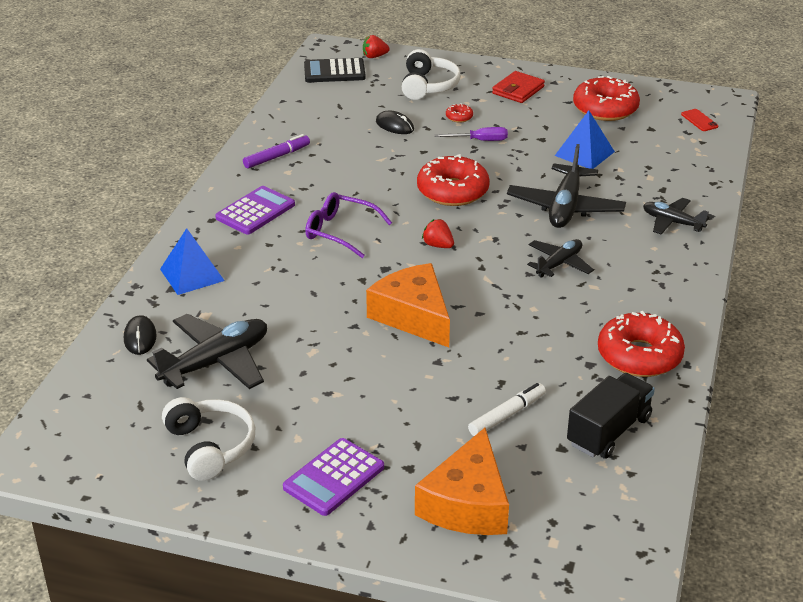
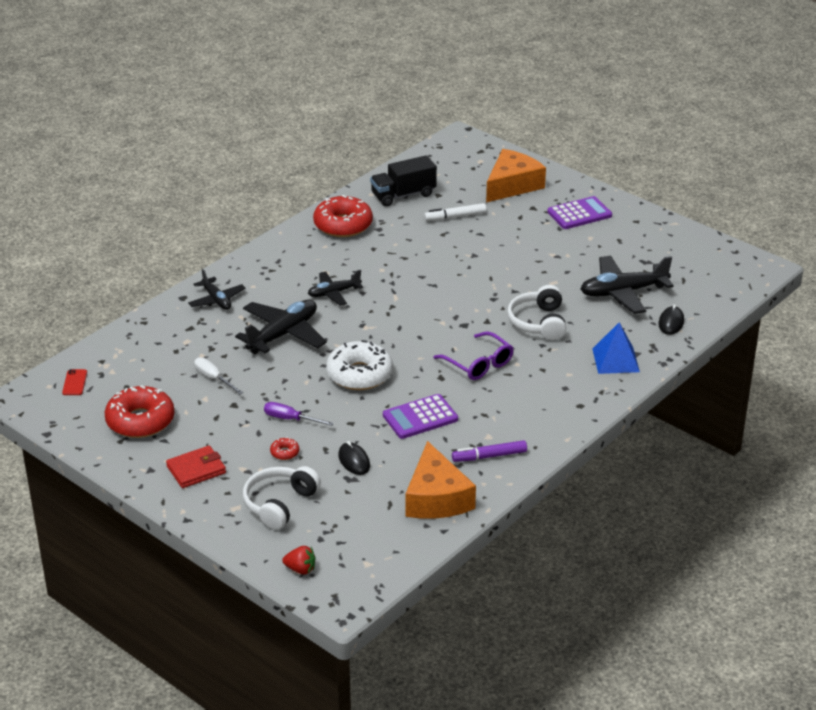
camera: 155 degrees left, 0 degrees up
white headphones [162,397,255,481] -> white headphones moved to [507,285,566,340]
purple calculator [215,186,295,235] -> purple calculator moved to [383,394,458,439]
black calculator [304,58,366,82] -> none
orange cheese [366,263,450,347] -> orange cheese moved to [406,441,476,519]
red donut [417,154,490,206] -> white donut [326,340,393,390]
red strawberry [422,219,454,248] -> none
blue pyramid [555,110,615,169] -> white screwdriver [194,357,243,394]

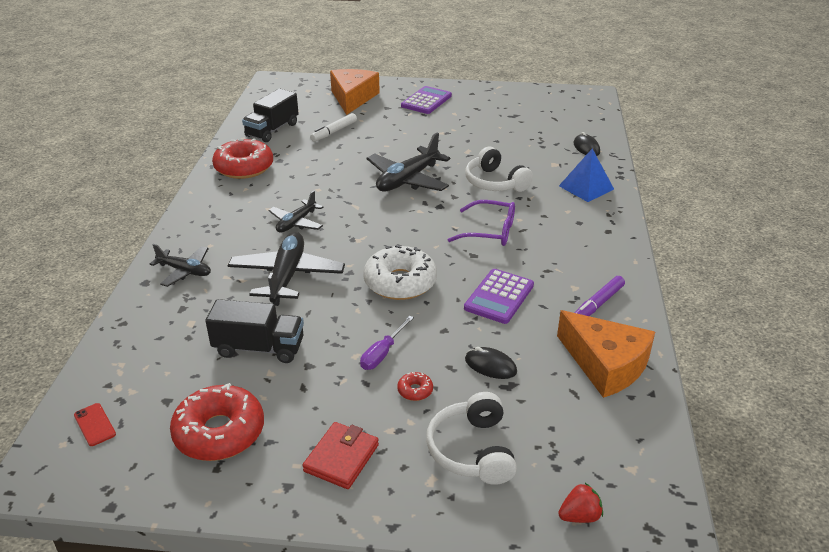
camera: 35 degrees left, 0 degrees up
white screwdriver [194,357,243,394] -> black truck [205,299,304,363]
purple screwdriver [264,402,334,426] -> purple screwdriver turned 45 degrees counterclockwise [360,316,414,370]
black plane [580,256,674,314] -> black plane moved to [367,132,450,192]

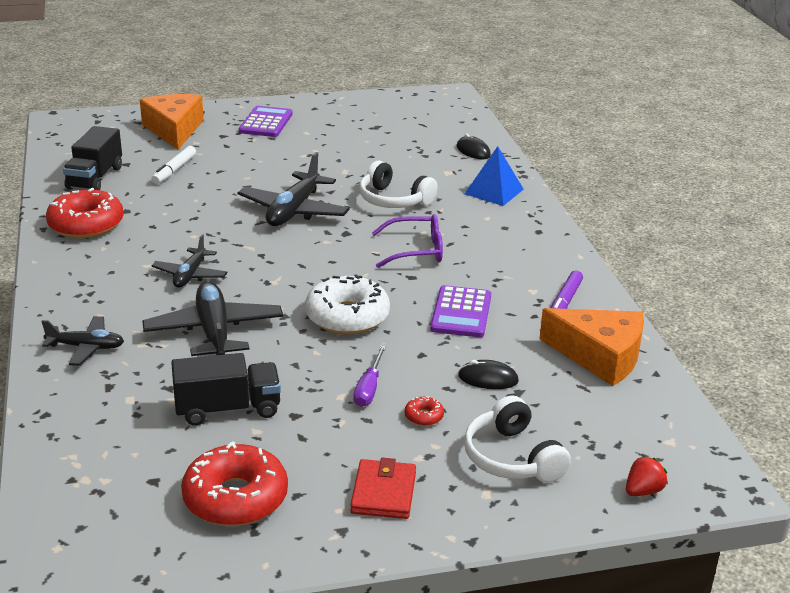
camera: 20 degrees left, 5 degrees down
red phone [74,403,116,446] -> none

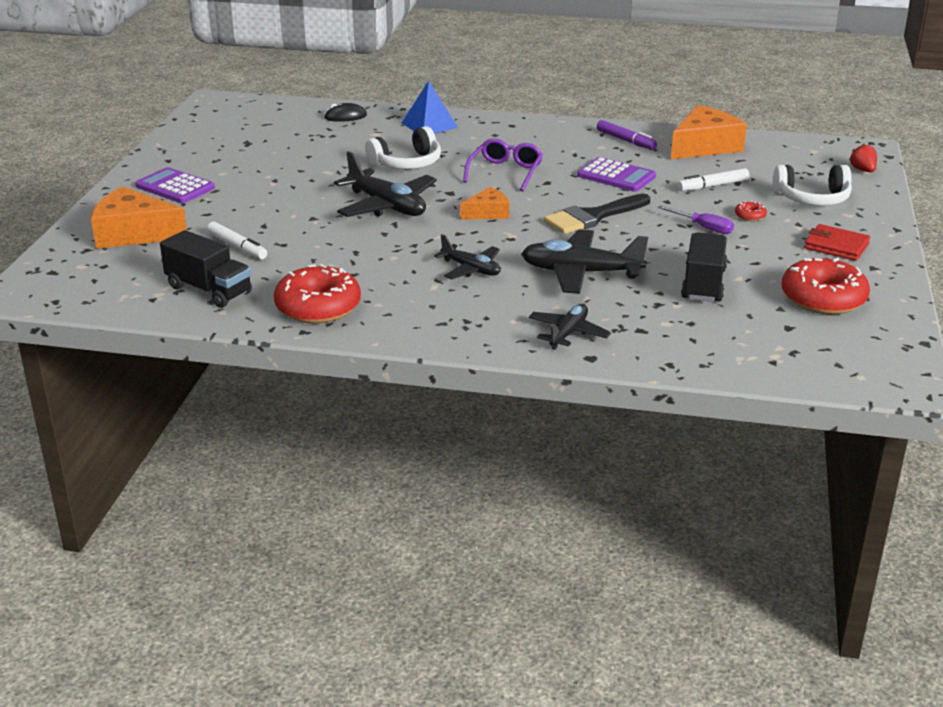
camera: 65 degrees left, 0 degrees up
white donut [305,274,390,335] -> black brush [544,194,650,234]
black mouse [458,360,519,389] -> white marker [678,168,749,191]
none -> orange cheese [460,187,509,220]

